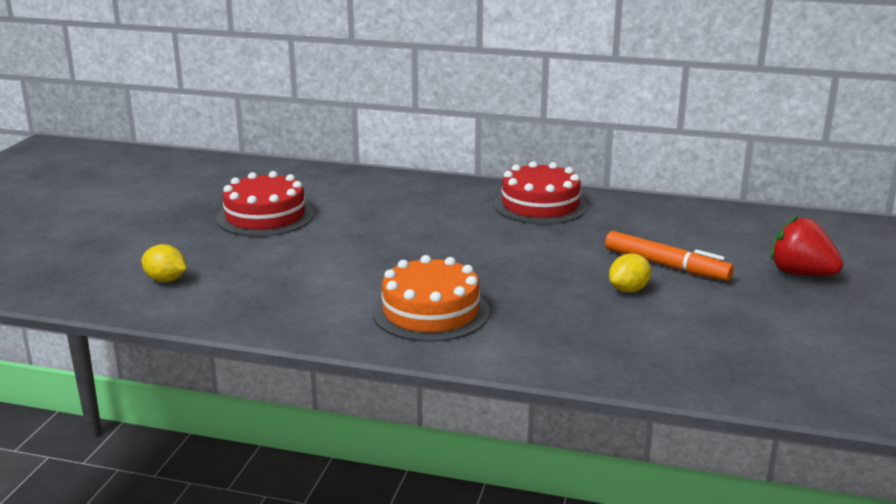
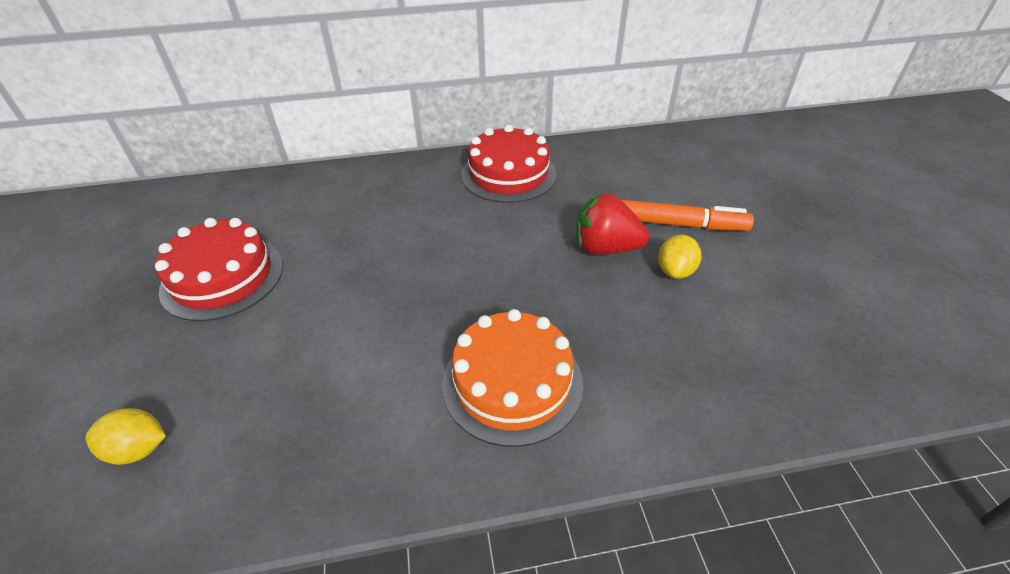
camera: 25 degrees left, 20 degrees up
red strawberry [770,215,843,276] -> red strawberry moved to [576,193,649,255]

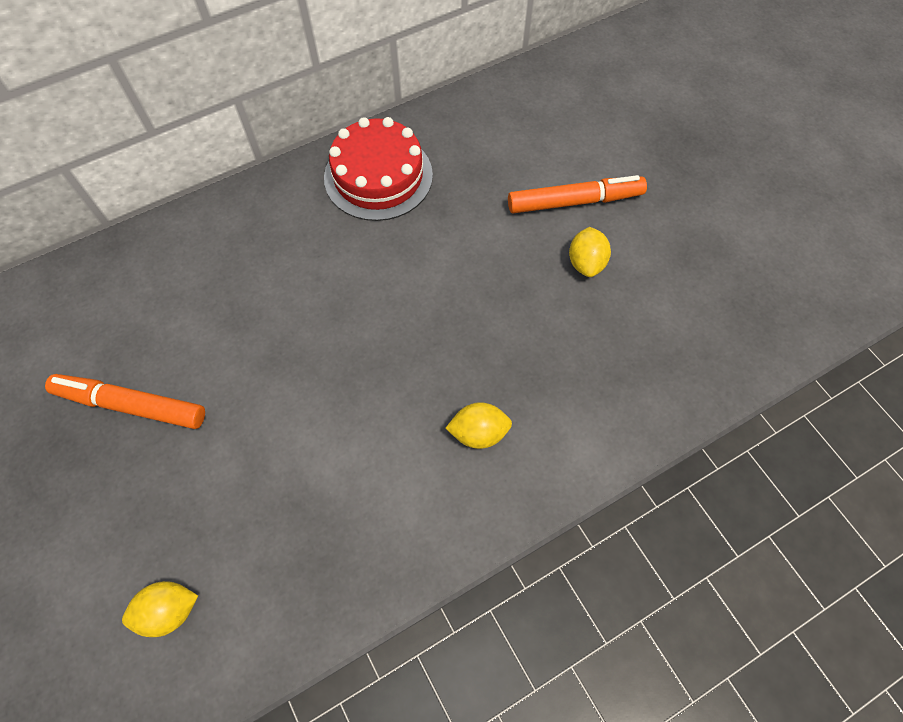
camera: 20 degrees left, 20 degrees up
red cake [155,218,283,321] -> orange marker [45,374,205,429]
orange cake [442,309,583,447] -> yellow lemon [446,402,512,449]
red strawberry [576,193,649,255] -> none

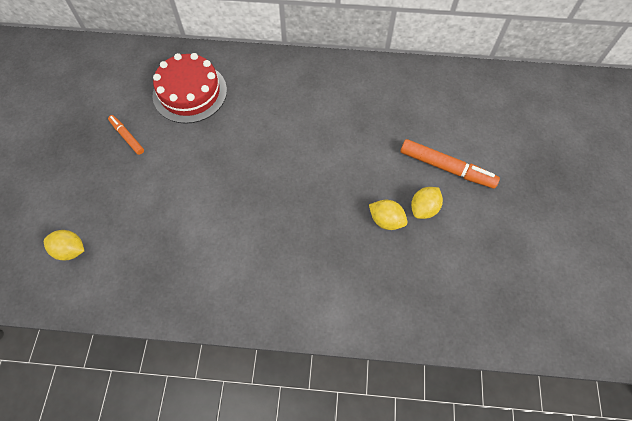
camera: 35 degrees right, 0 degrees up
orange marker [45,374,205,429] -> orange marker [108,115,144,155], size x0.57
red cake [324,117,433,221] -> red cake moved to [153,53,227,124]
yellow lemon [446,402,512,449] -> yellow lemon moved to [369,200,407,230]

